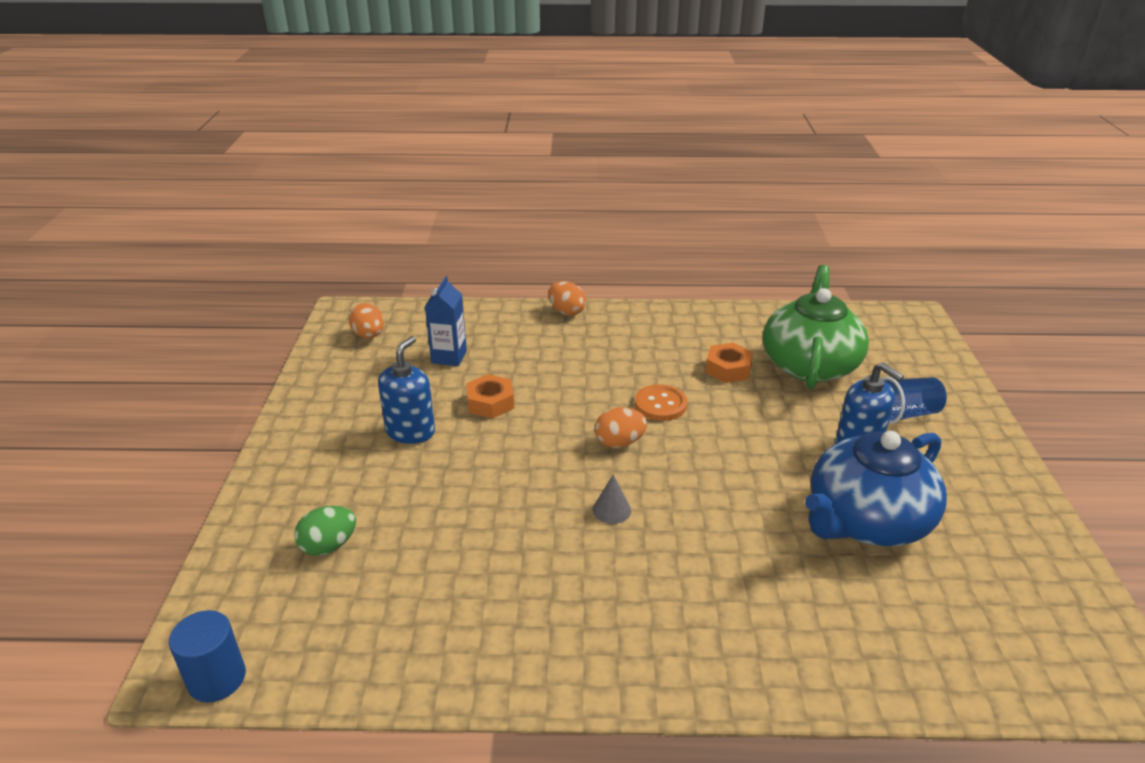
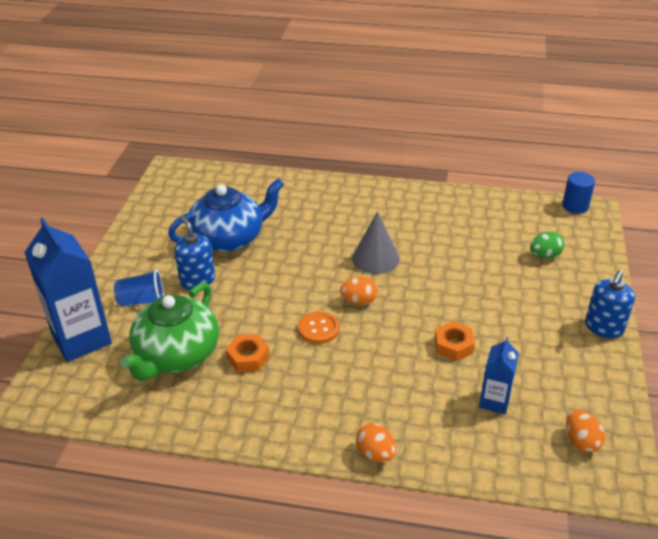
camera: 170 degrees left, 5 degrees up
blue soap dispenser [378,336,435,444] -> blue soap dispenser moved to [585,270,635,338]
grey cone [593,475,631,524] -> grey cone [352,211,400,274], size x2.01
none -> blue carton [24,218,112,362]

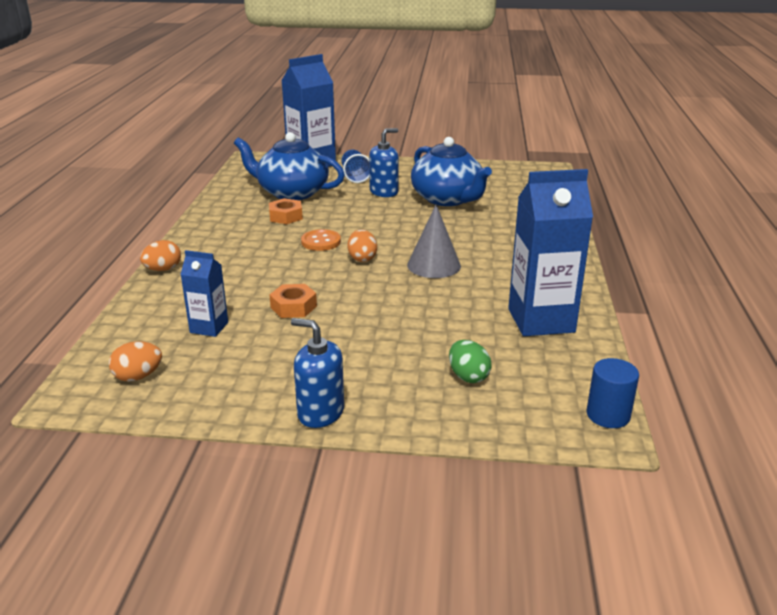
camera: 85 degrees right, 10 degrees down
green teapot [120,283,219,381] -> blue teapot [234,132,345,200]
none -> blue carton [508,169,593,336]

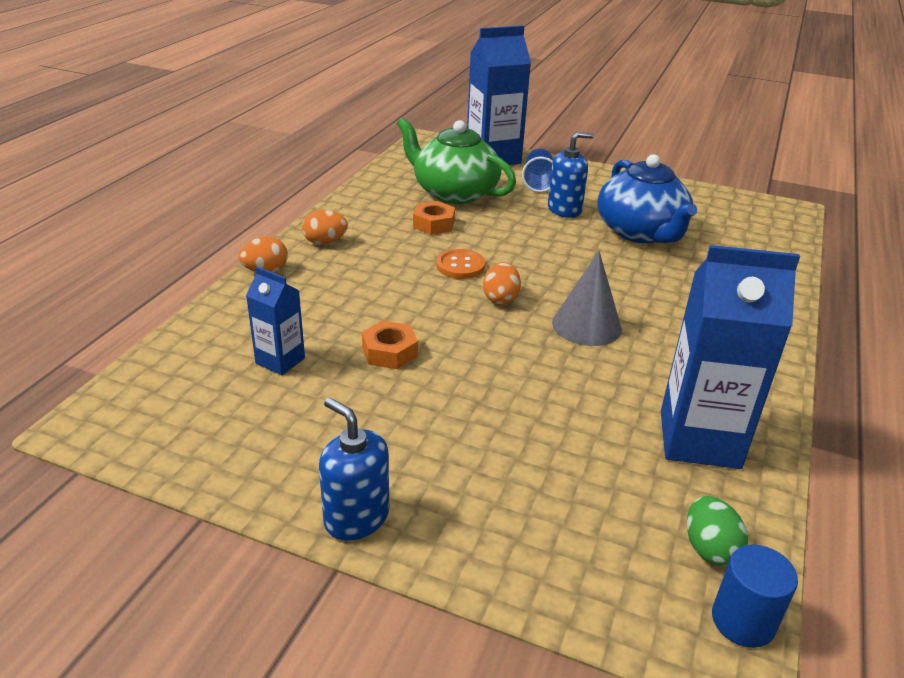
camera: 15 degrees right, 5 degrees up
orange egg [109,341,162,382] -> orange egg moved to [302,210,348,244]
blue teapot [234,132,345,200] -> green teapot [397,118,516,204]
green egg [449,340,492,383] -> green egg moved to [687,496,748,566]

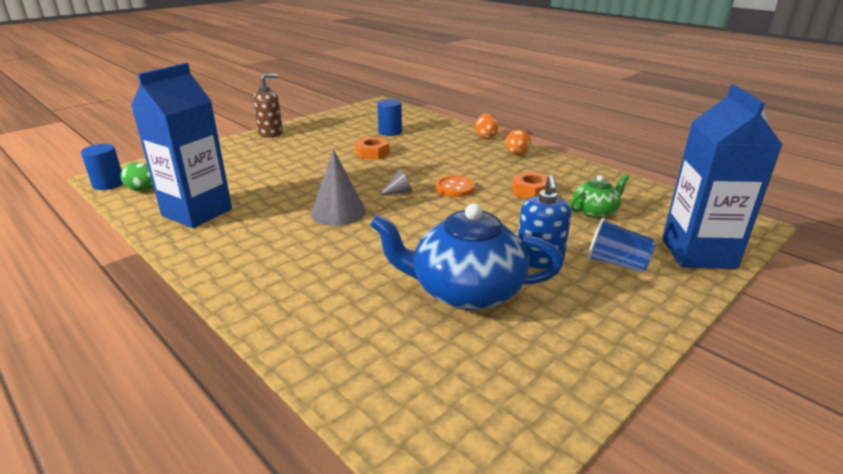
camera: 115 degrees right, 5 degrees down
blue carton [246,267,305,375] -> blue cylinder [377,99,402,136]
blue soap dispenser [319,398,389,541] -> brown soap dispenser [253,73,283,138]
green teapot [397,118,516,204] -> green teapot [569,174,629,218], size x0.52
orange egg [483,262,521,305] -> grey cone [379,169,412,196]

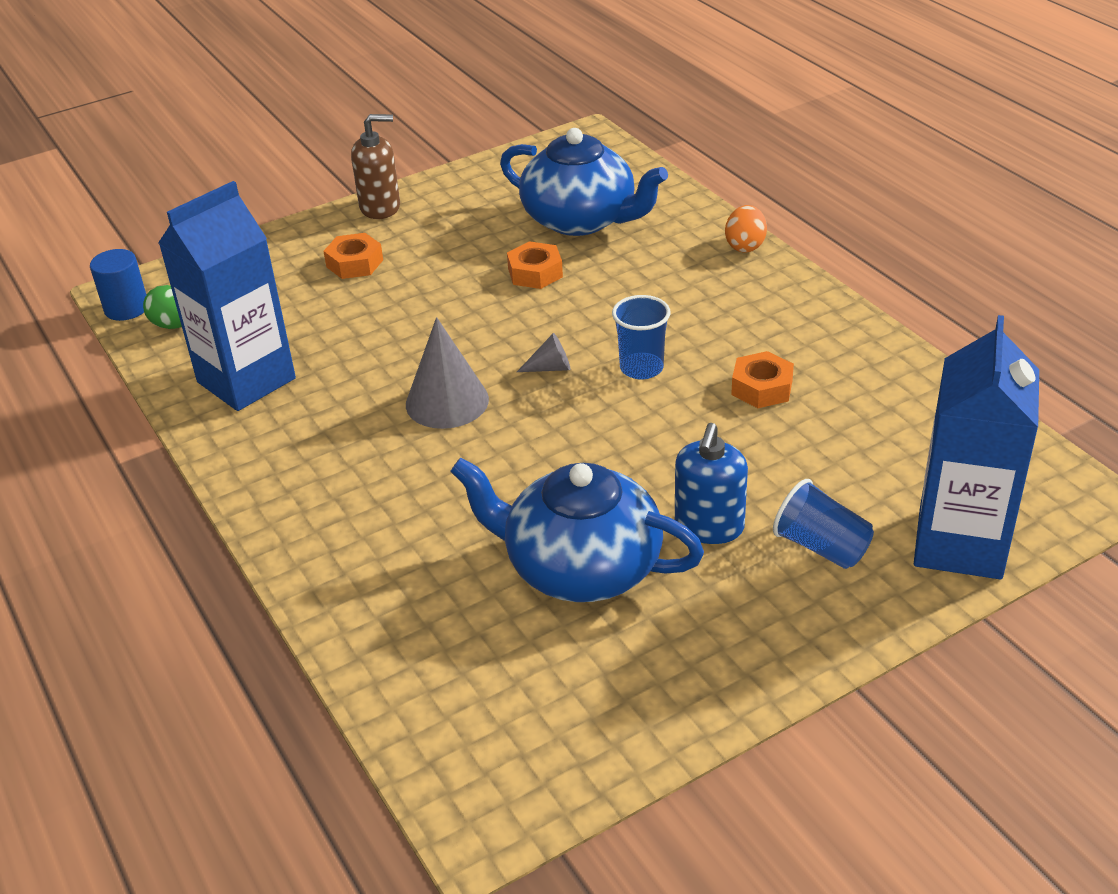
camera: 15 degrees right, 10 degrees up
blue cylinder [377,99,402,136] -> blue teapot [500,128,668,236]
orange button [435,176,475,197] -> blue cup [612,295,670,380]
orange egg [505,129,531,155] -> none
green teapot [569,174,629,218] -> none
none -> orange nut [324,233,383,279]

